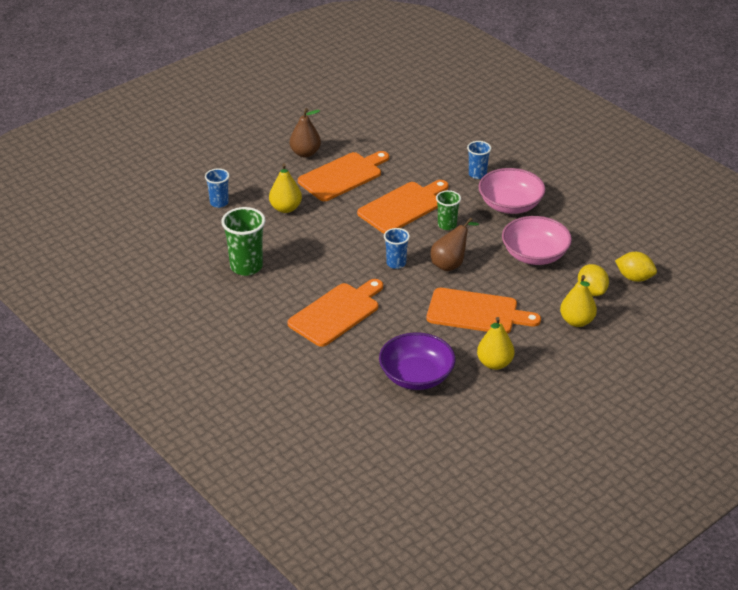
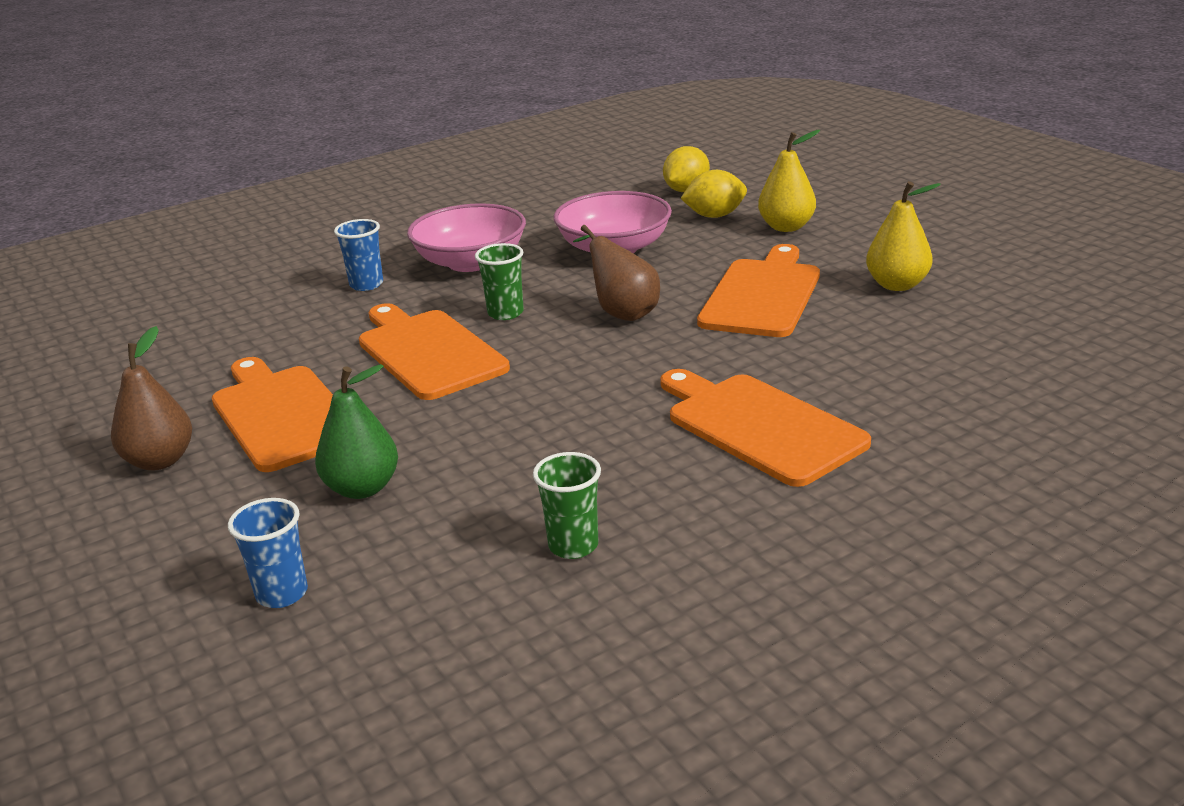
camera: 80 degrees left, 10 degrees down
green cup [221,207,265,276] -> green cup [533,452,601,559], size x0.60
yellow pear [269,163,302,213] -> green pear [315,364,398,499]
purple bowl [379,332,455,390] -> none
blue cup [384,228,410,269] -> none

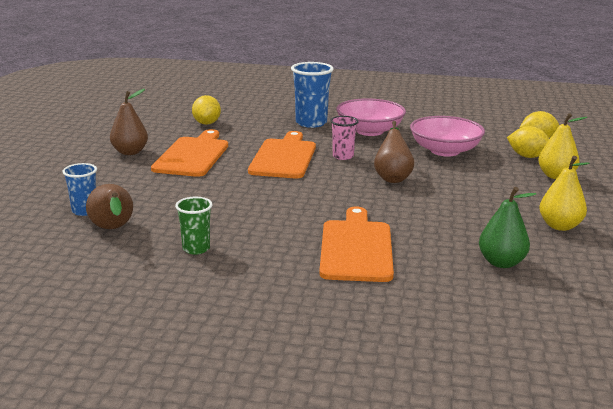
camera: 40 degrees right, 5 degrees down
green pear [315,364,398,499] -> green pear moved to [479,187,536,268]
blue cup [334,219,383,291] -> blue cup [291,62,334,128], size x1.66
green cup [475,243,524,320] -> pink cup [330,116,359,160]
orange cutting board [697,244,820,337] -> none
none -> brown pear [86,184,133,229]
none -> yellow lemon [192,95,221,125]

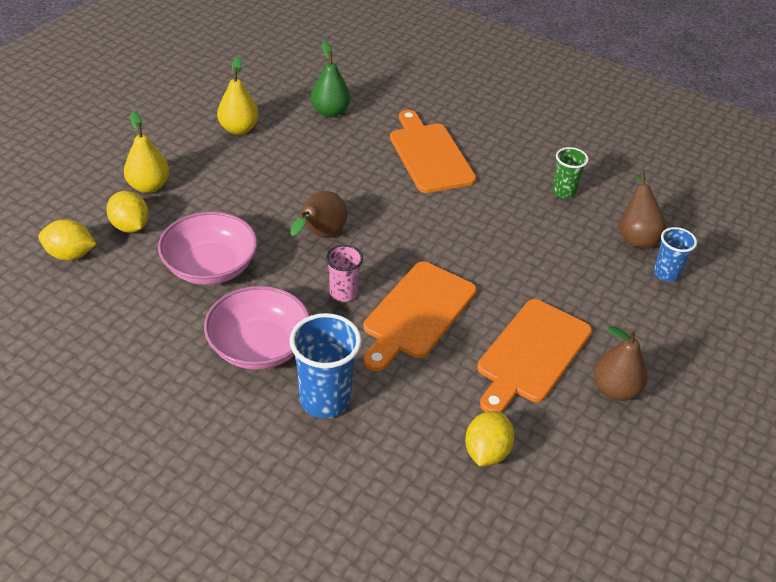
camera: 160 degrees left, 20 degrees up
orange cutting board [319,206,394,282] -> orange cutting board turned 135 degrees clockwise [390,110,476,193]

